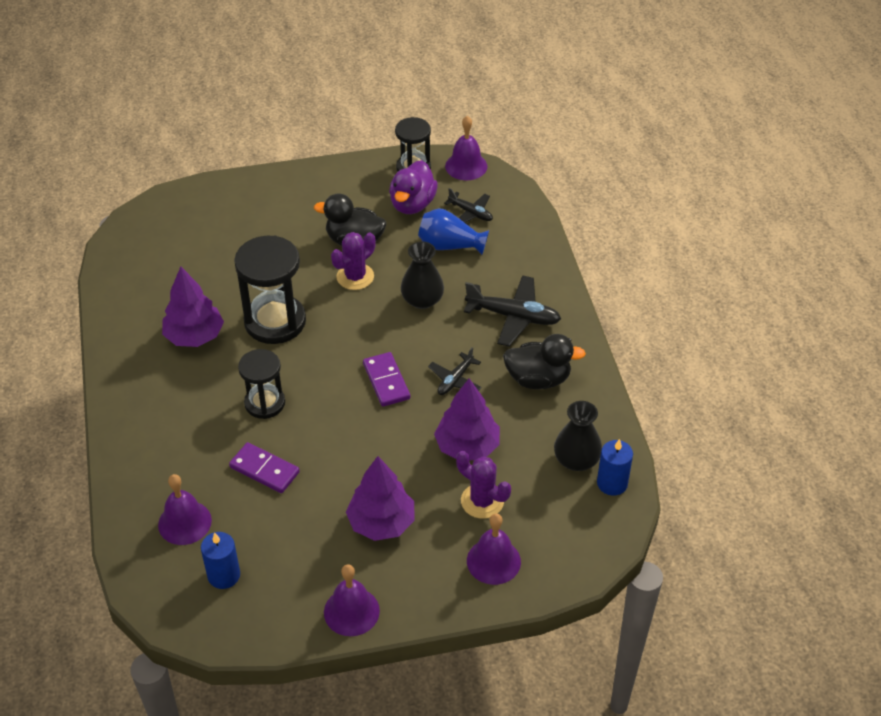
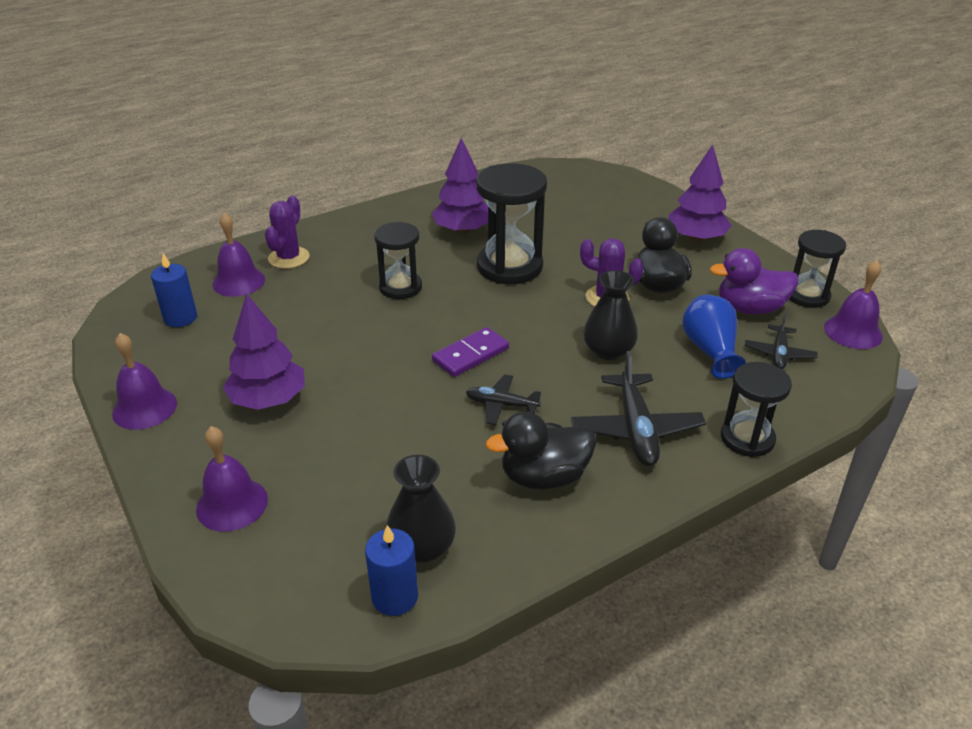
camera: 70 degrees right, 10 degrees down
purple domino [229,442,300,493] -> none
purple tree [434,378,500,461] -> purple tree moved to [669,145,732,242]
purple cactus [456,451,511,519] -> purple cactus moved to [265,195,310,269]
black duck [503,334,586,389] -> black duck turned 90 degrees clockwise [486,412,596,490]
none -> black hourglass [721,362,792,457]

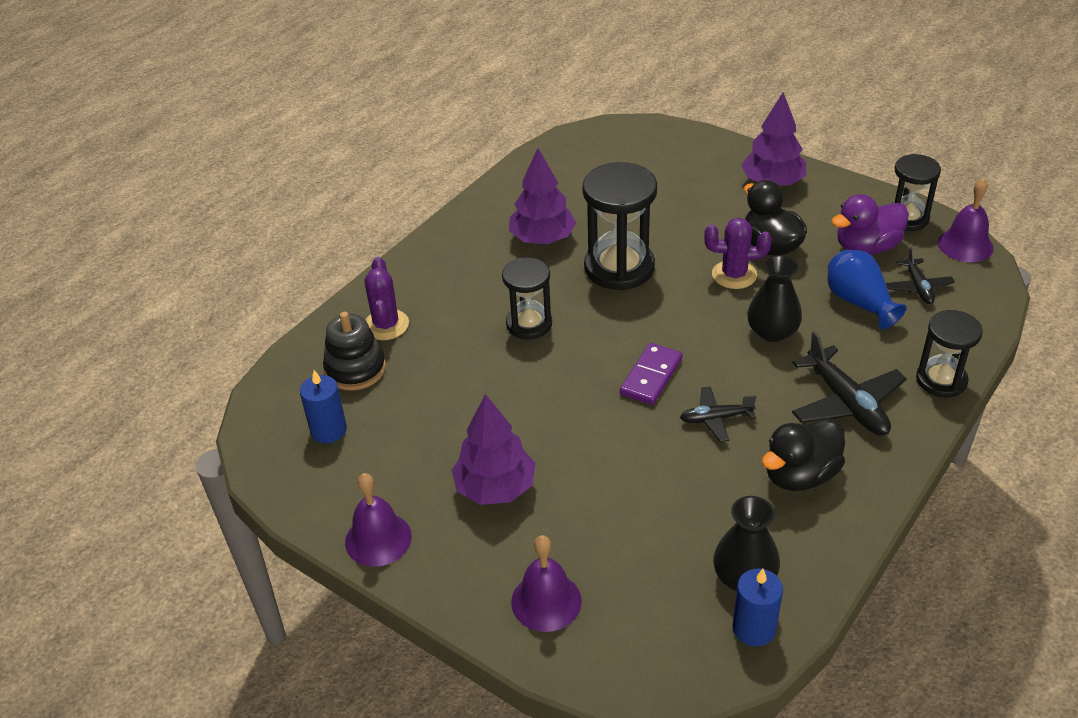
camera: 20 degrees left, 5 degrees up
purple bell [212,213,265,297] -> black stacking toy [323,312,386,390]

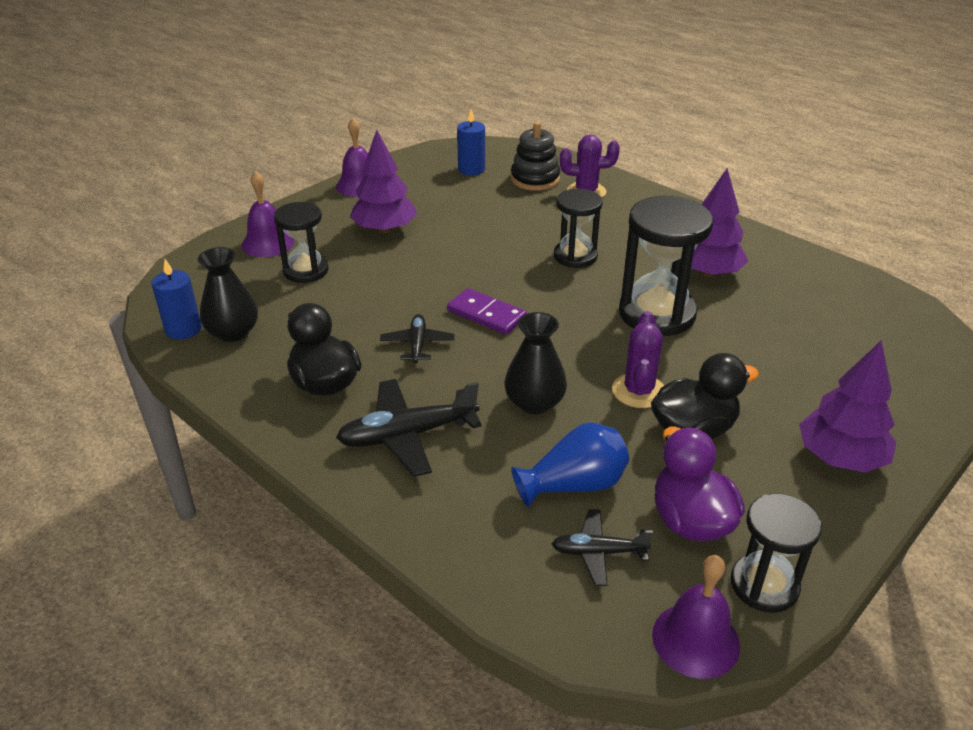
camera: 95 degrees right, 5 degrees down
black hourglass [916,310,983,397] -> black hourglass moved to [274,202,329,283]

